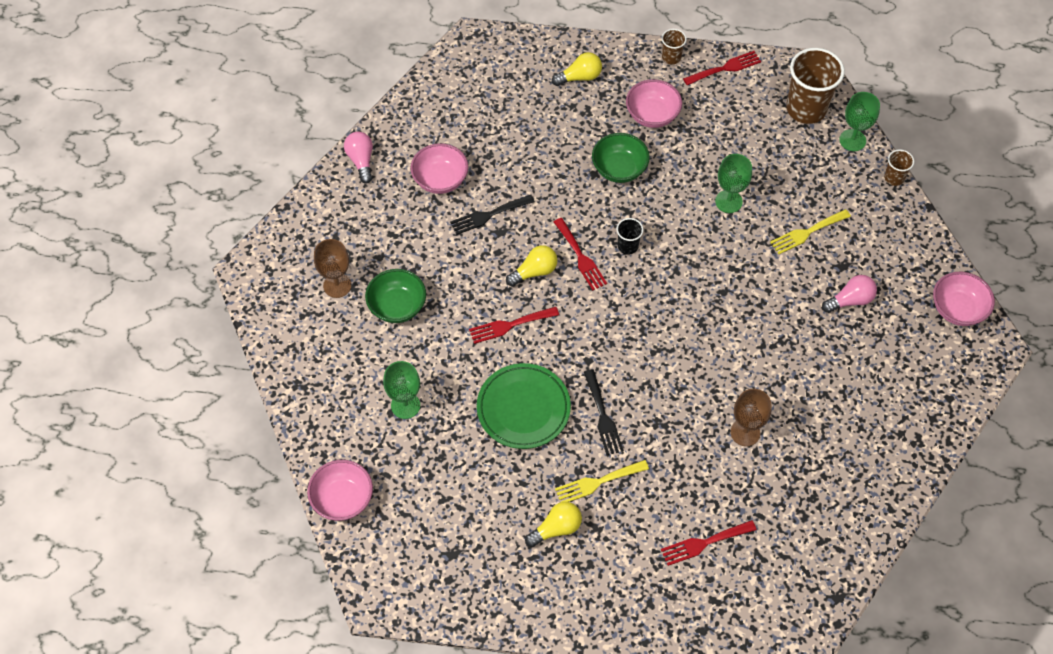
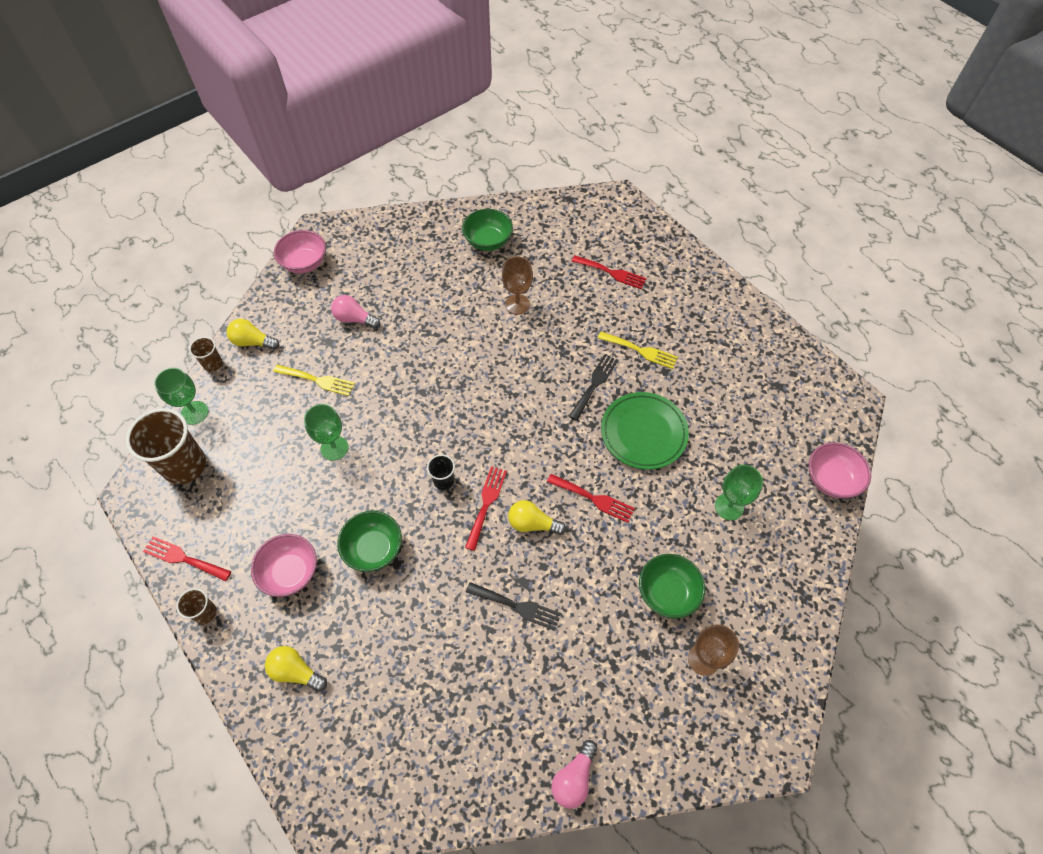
camera: 135 degrees left, 0 degrees up
pink bowl [410,143,468,194] -> none
yellow light bulb [525,502,582,547] -> yellow light bulb moved to [227,319,279,350]
none -> green bowl [462,209,513,251]

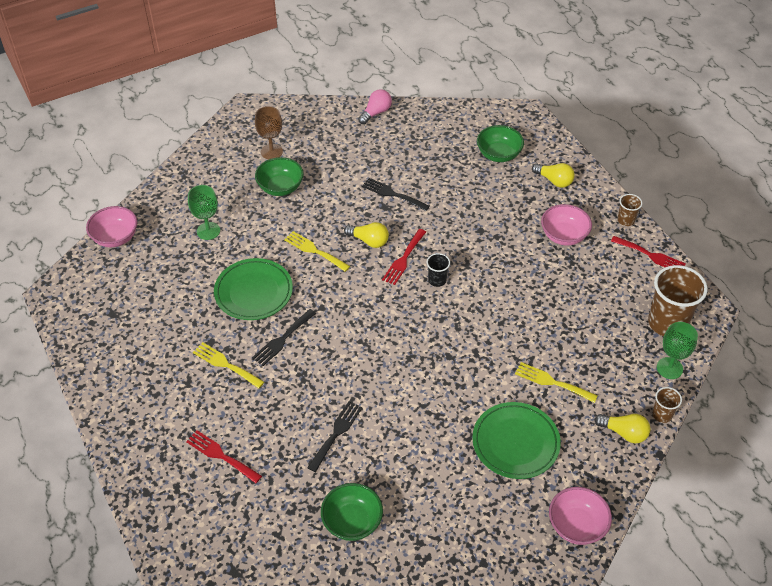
camera: 170 degrees left, 10 degrees down
green goblet [304,404,348,461] -> none
pink light bulb [331,295,380,329] -> green plate [472,402,561,479]
green bowl [337,511,402,572] -> green bowl moved to [477,125,524,162]
brown goblet [502,257,533,315] -> black fork [307,401,363,472]
red fork [547,474,635,523] -> yellow fork [284,231,350,272]

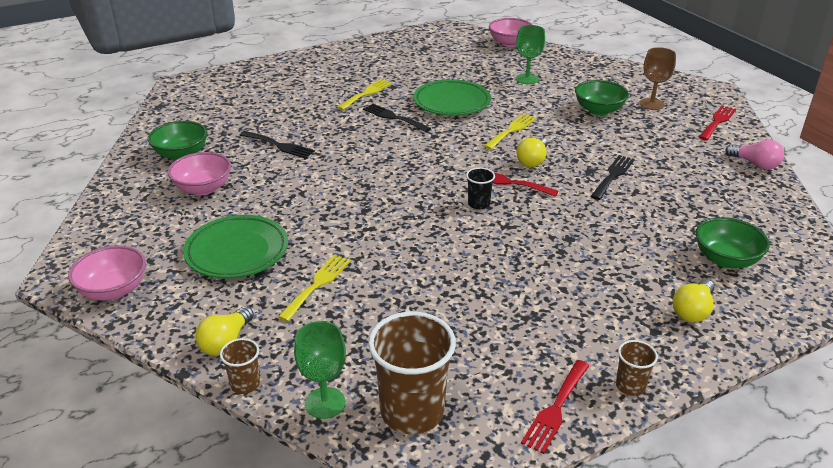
camera: 90 degrees right, 15 degrees down
red fork [186,430,262,483] -> red fork moved to [699,105,736,140]
pink bowl [541,204,592,246] -> pink bowl moved to [168,152,231,195]

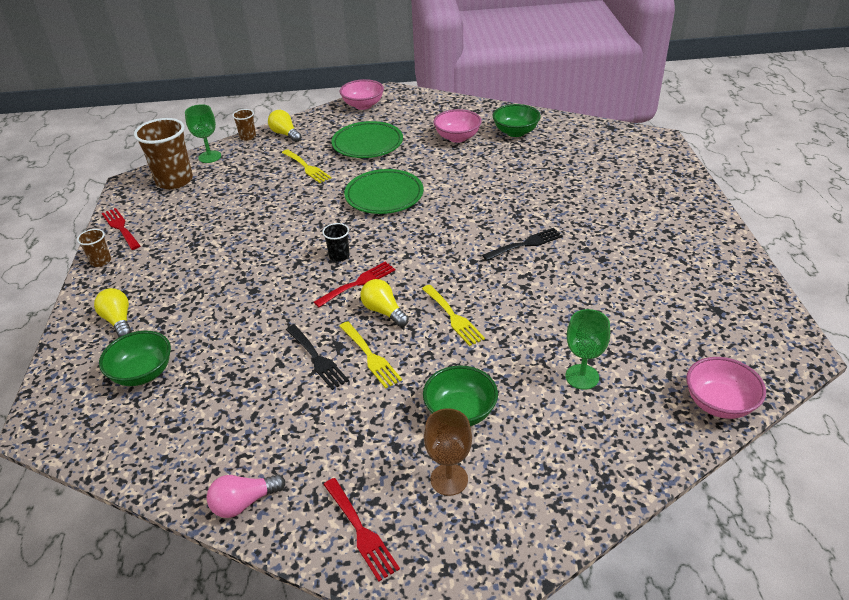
camera: 115 degrees right, 5 degrees up
black fork [240,131,315,159] -> none
yellow fork [337,79,392,110] -> yellow fork moved to [339,321,402,389]
green plate [413,79,491,116] -> green plate moved to [344,169,424,214]

